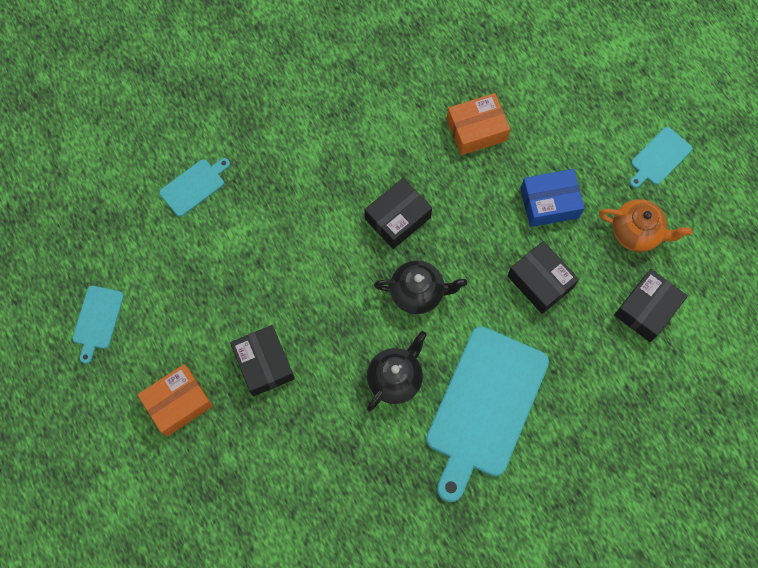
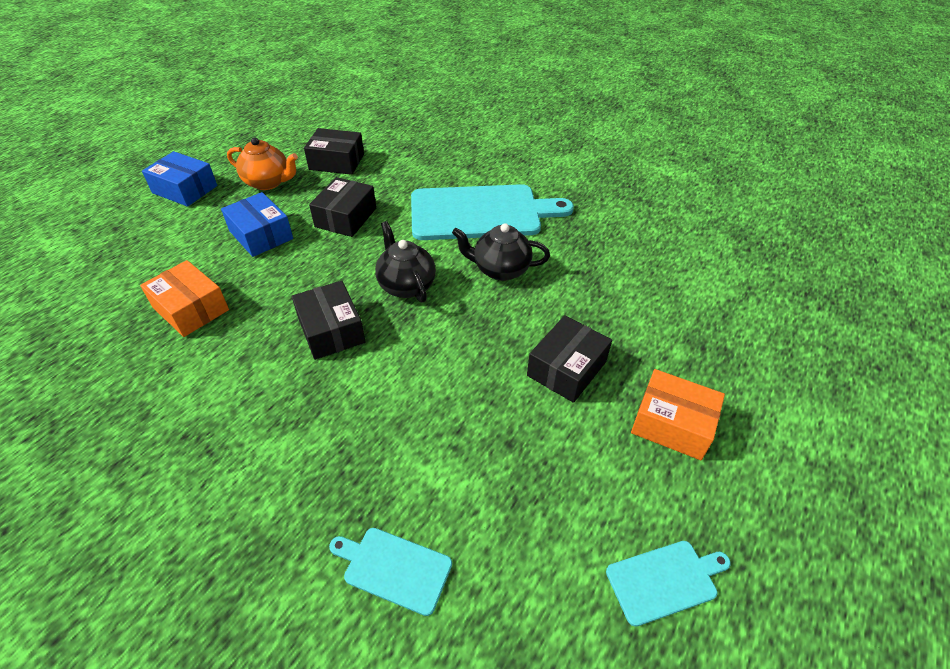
camera: 120 degrees left, 25 degrees down
black box [365,178,432,249] -> black box turned 45 degrees clockwise [292,281,366,360]
orange teapot [599,199,692,252] -> orange teapot turned 120 degrees clockwise [227,137,298,190]
turquoise cutting board [630,127,692,188] -> blue box [142,151,217,207]

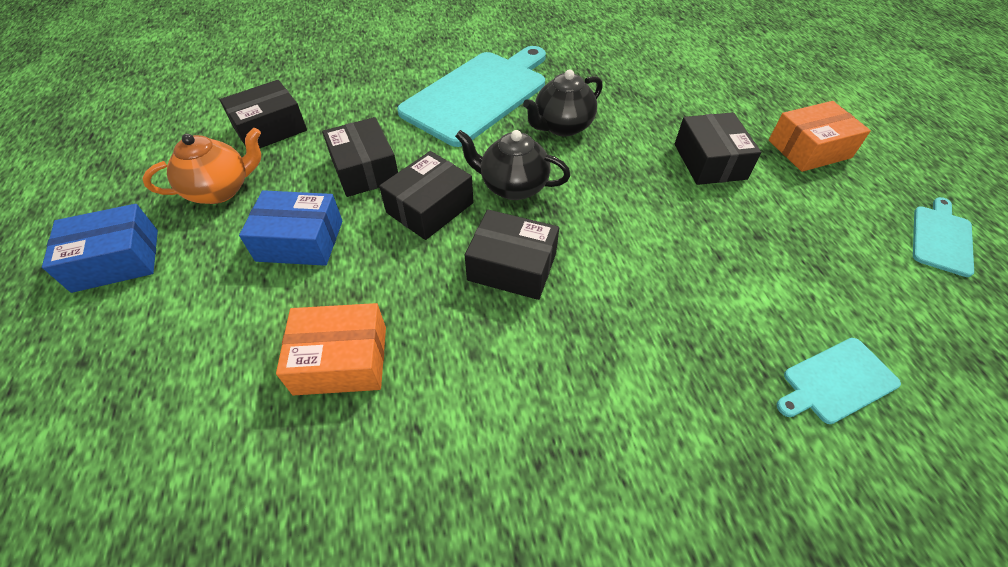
camera: 45 degrees left, 5 degrees up
none -> black box [379,151,474,240]

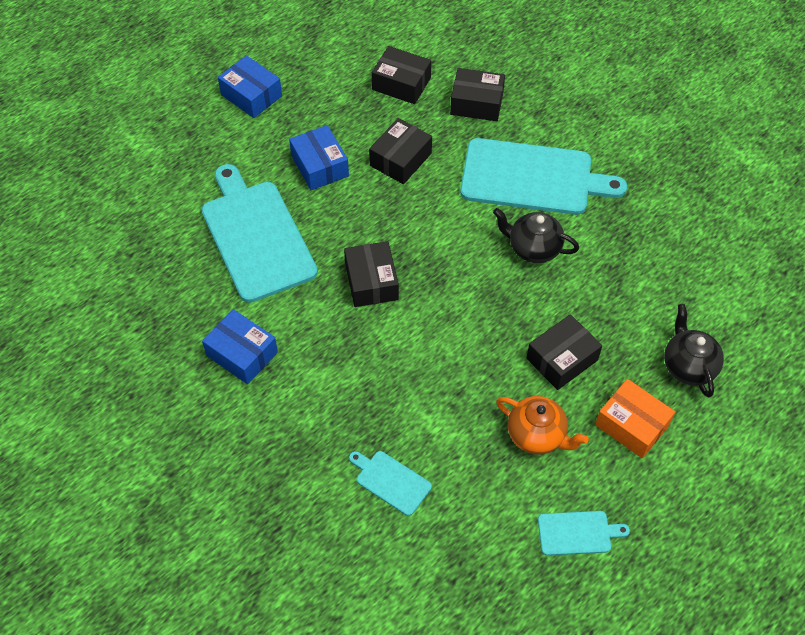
camera: 60 degrees right, 5 degrees up
orange teapot [142,128,261,204] -> orange teapot moved to [496,396,589,455]
orange box [276,303,386,395] -> turquoise cutting board [201,164,318,303]
black box [379,151,474,240] -> black box moved to [450,68,505,121]
black teapot [455,130,570,200] -> black teapot moved to [664,304,724,398]
none -> blue box [202,309,278,384]

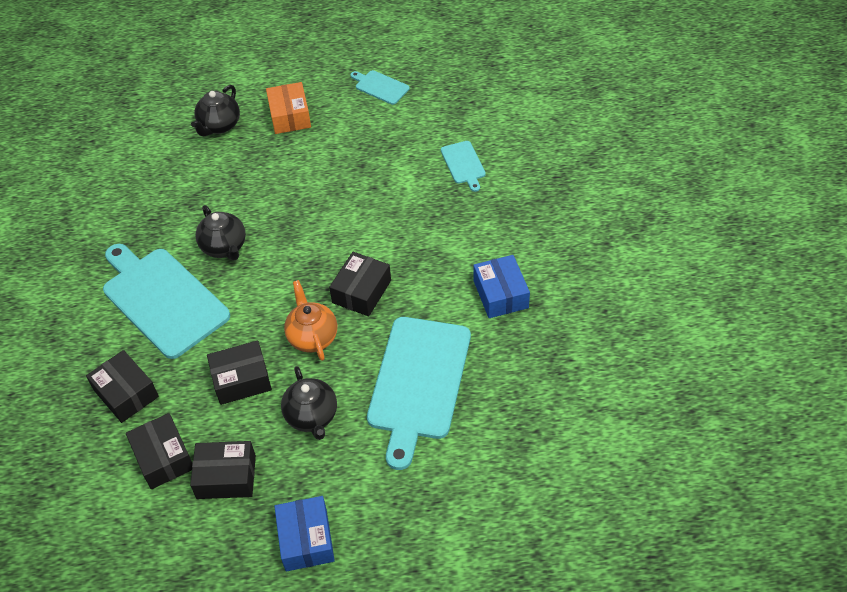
camera: 140 degrees left, 5 degrees down
blue box [289,125,349,190] -> black teapot [281,366,337,440]
orange teapot [496,396,589,455] -> orange teapot moved to [284,280,337,361]
black box [527,314,602,390] -> black box moved to [190,441,256,499]

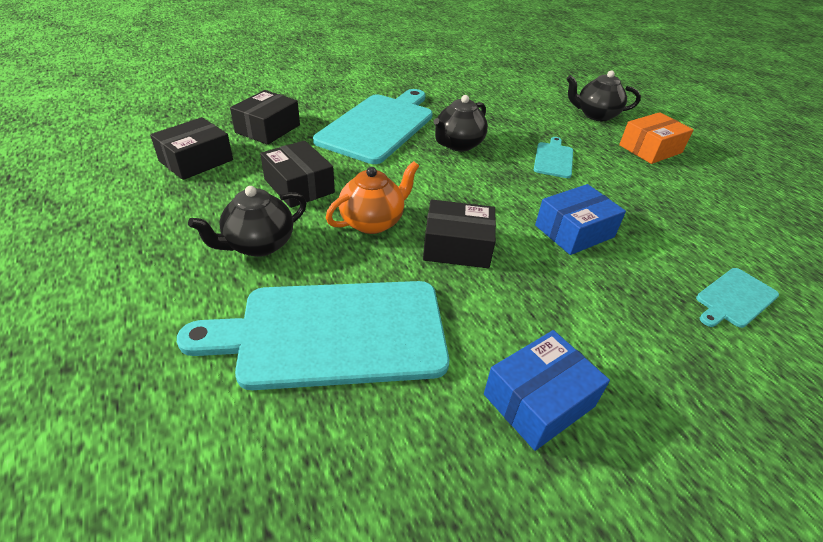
camera: 65 degrees right, 10 degrees down
black box [190,441,256,499] -> none
blue box [274,496,335,571] -> blue box moved to [535,184,626,255]
turquoise cutting board [350,70,410,105] -> turquoise cutting board moved to [534,137,573,178]

